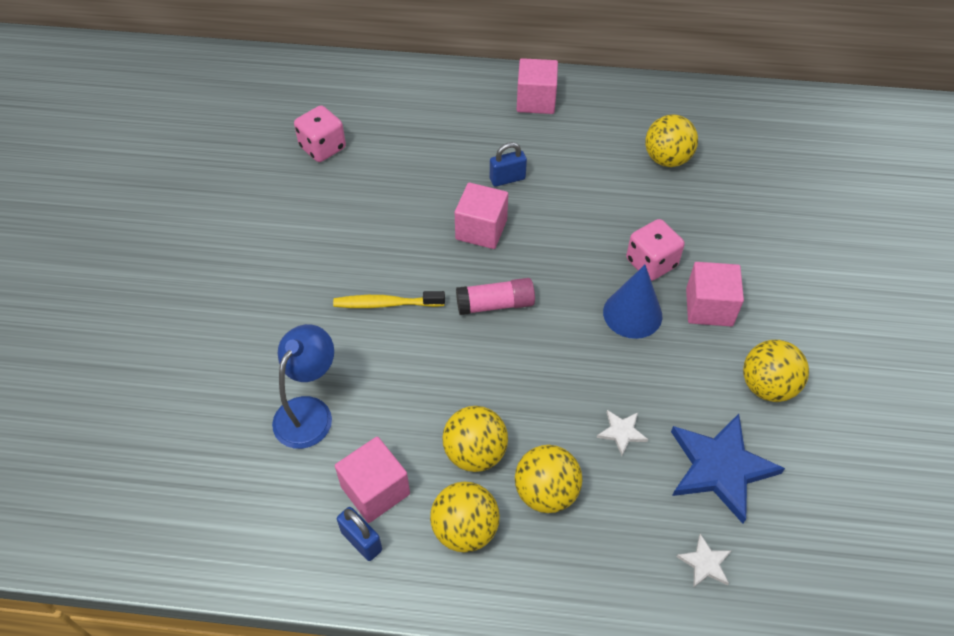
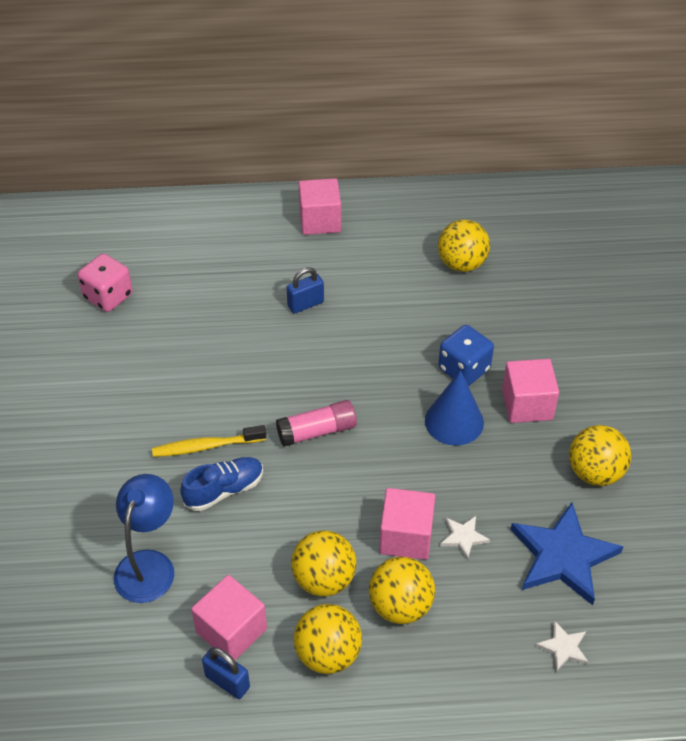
camera: 10 degrees left, 5 degrees down
pink cube [455,183,508,249] -> pink cube moved to [379,488,435,560]
pink dice [626,219,685,281] -> blue dice [438,325,494,386]
none -> blue shoe [180,457,263,511]

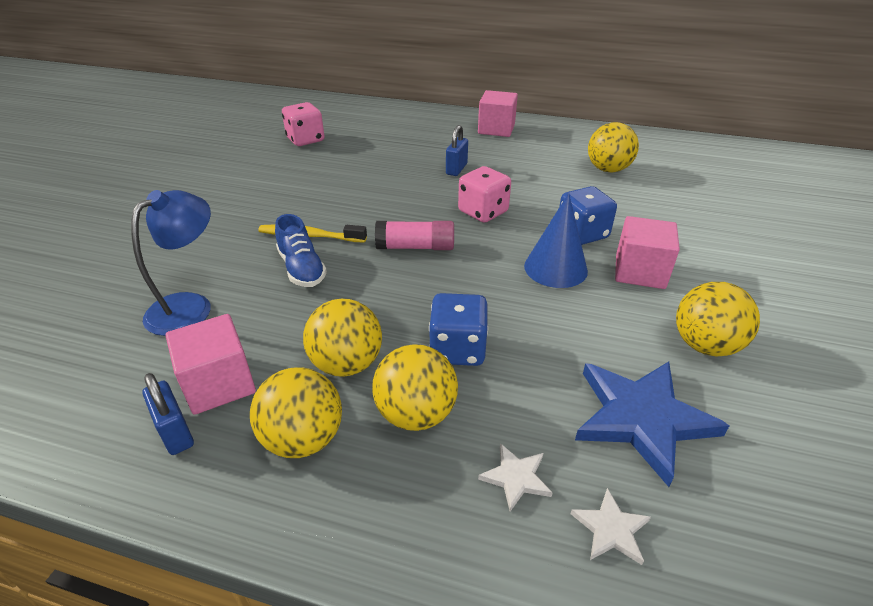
camera: 20 degrees right, 10 degrees down
blue shoe [180,457,263,511] -> blue shoe turned 75 degrees clockwise [275,214,327,287]
blue padlock [287,267,324,314] -> blue padlock turned 60 degrees counterclockwise [446,125,468,176]
pink cube [379,488,435,560] -> blue dice [429,293,488,366]
white star [440,516,490,560] -> white star moved to [478,443,553,511]
none -> pink dice [458,166,511,223]

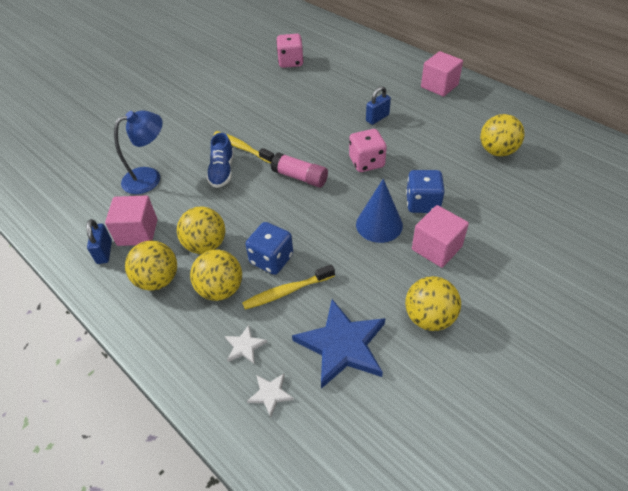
camera: 30 degrees right, 10 degrees up
none -> yellow toothbrush [242,264,335,310]

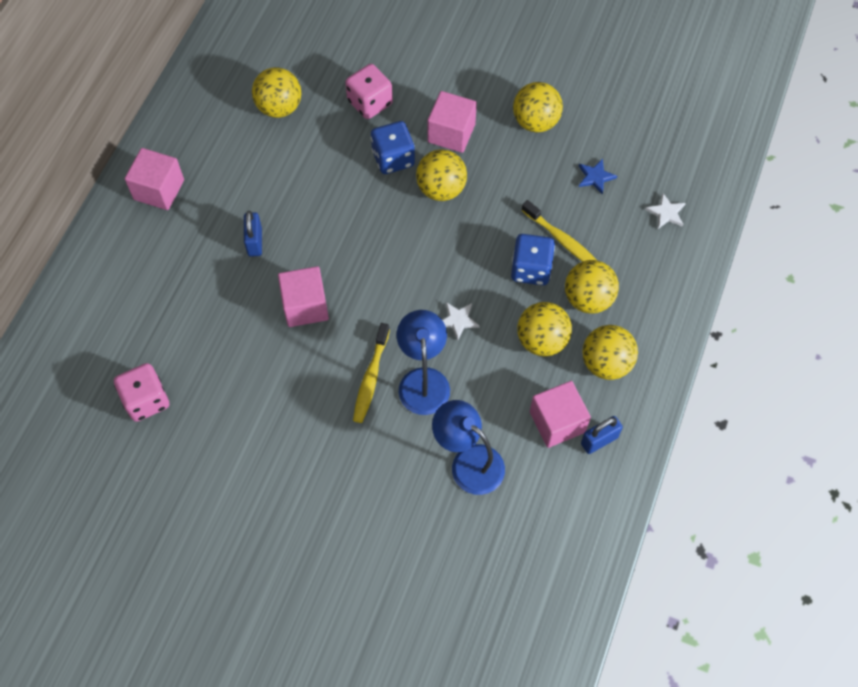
camera: 115 degrees left, 15 degrees up
blue shoe [206,133,234,188] -> blue lamp [396,310,450,415]
white star [225,325,267,364] -> white star moved to [442,302,480,341]
pink glue stick [271,152,328,188] -> none
blue star [292,299,385,389] -> blue star [579,158,617,194], size x0.45
pink dice [349,129,387,172] -> pink dice moved to [345,64,393,119]
blue cone [356,179,403,243] -> yellow ball [416,149,467,201]
blue padlock [366,86,391,125] -> blue padlock turned 60 degrees clockwise [244,211,262,257]
none -> pink cube [278,266,329,327]

